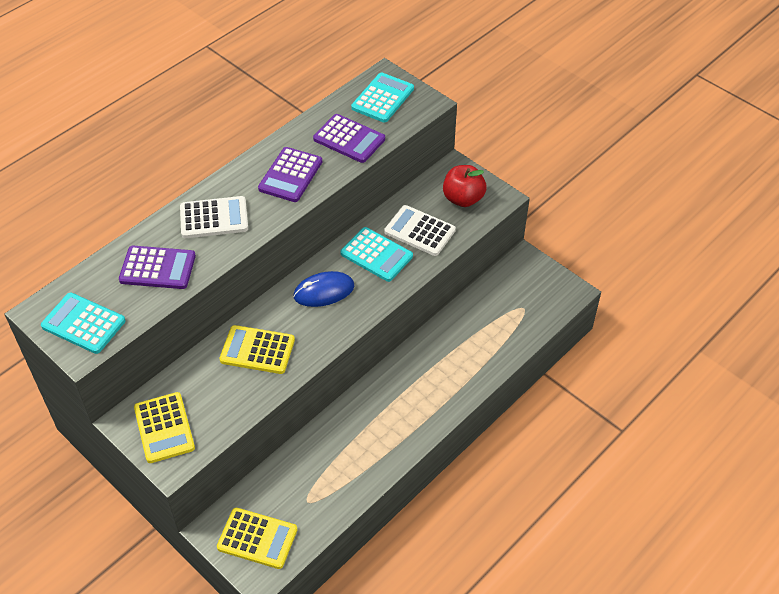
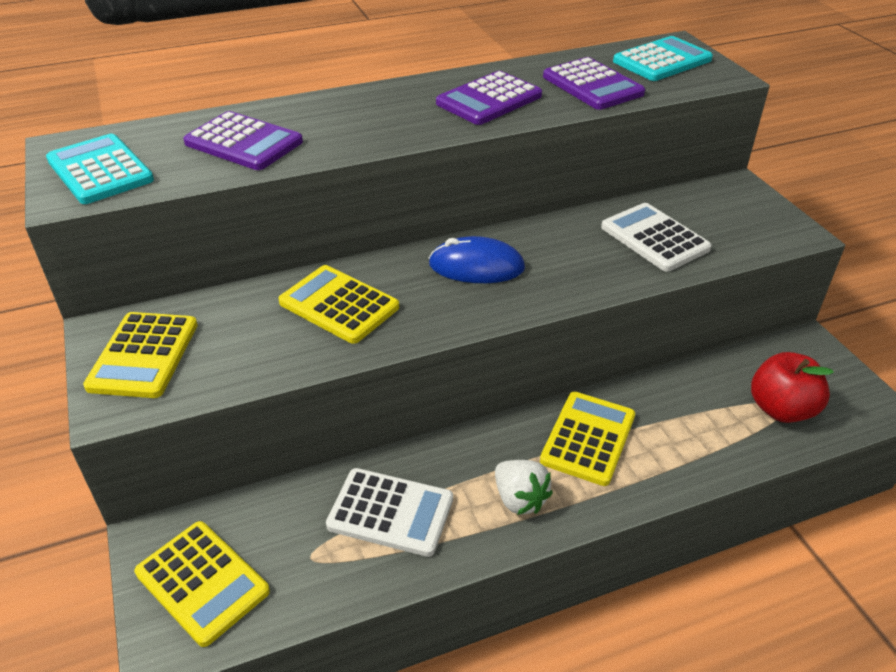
camera: 25 degrees right, 10 degrees down
white calculator [180,196,248,238] -> white calculator moved to [326,468,453,557]
turquoise calculator [340,227,413,282] -> none
red apple [443,165,486,207] -> red apple moved to [751,352,834,423]
none -> white strawberry [495,460,553,515]
none -> yellow calculator [540,392,635,486]

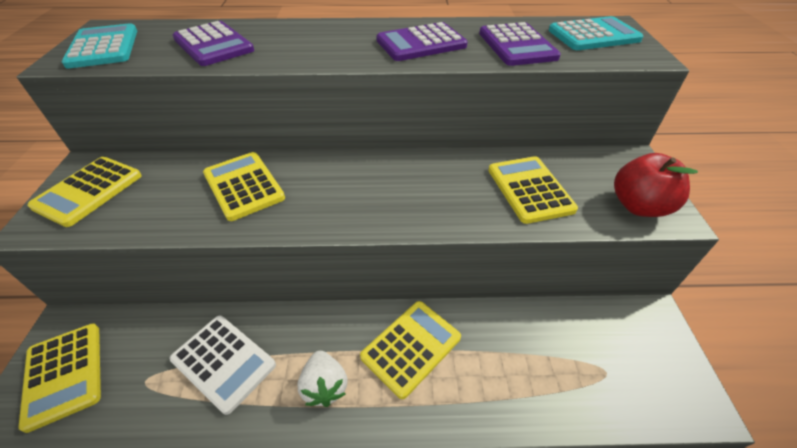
camera: 20 degrees right, 5 degrees up
blue mouse [429,236,525,283] -> none
white calculator [601,203,712,272] -> yellow calculator [488,156,578,224]
red apple [751,352,834,423] -> red apple moved to [614,153,698,217]

